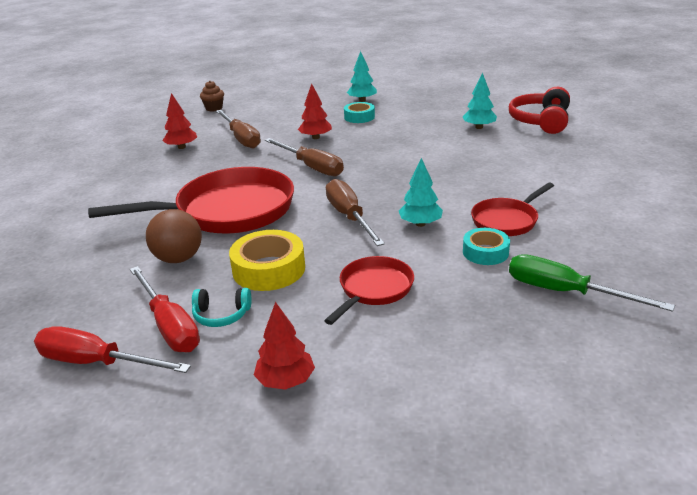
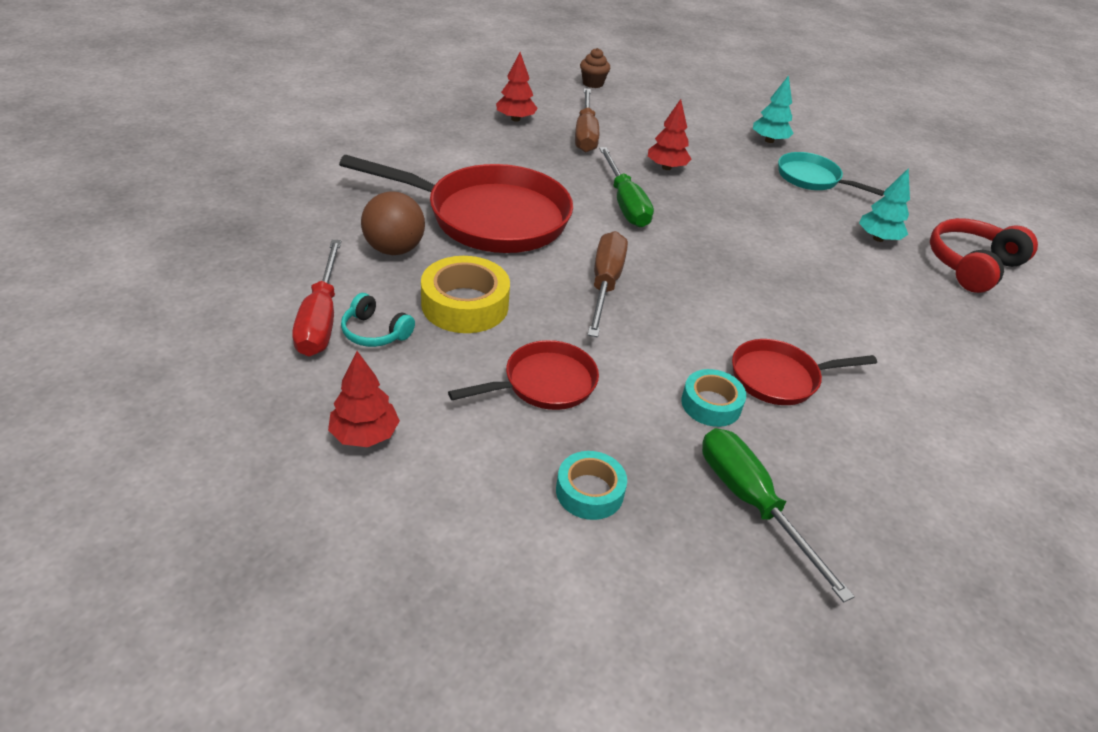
camera: 25 degrees right, 10 degrees up
red screwdriver [34,326,191,373] -> none
brown screwdriver [265,138,344,176] -> green screwdriver [599,147,654,227]
turquoise tape [344,102,375,123] -> turquoise tape moved to [556,451,627,520]
turquoise tree [399,158,443,227] -> none
none -> turquoise pan [778,152,885,196]

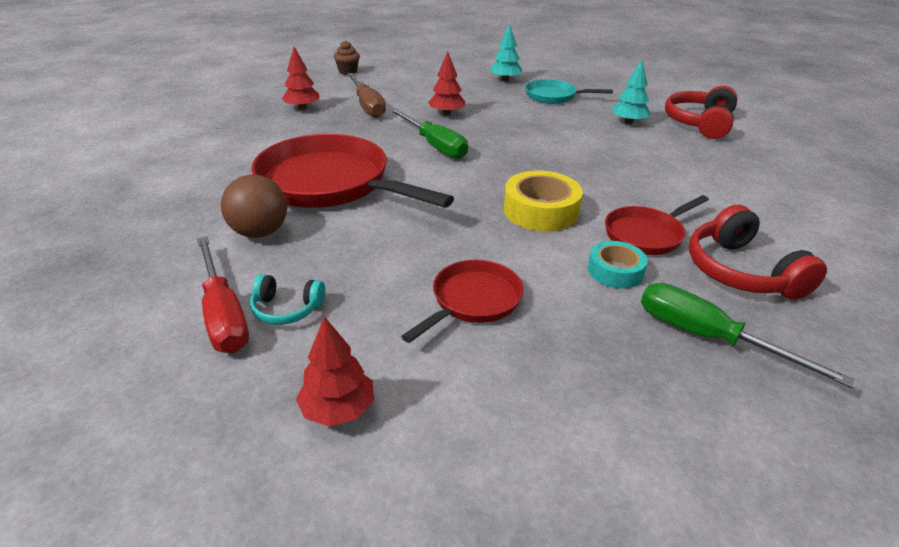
camera: 20 degrees left, 5 degrees down
red pan [339,155,573,253] -> red pan turned 135 degrees counterclockwise [251,134,454,208]
yellow tape [421,256,510,333] -> yellow tape moved to [503,171,583,232]
turquoise tape [556,451,627,520] -> none
brown screwdriver [587,231,628,337] -> none
none -> red headphones [689,205,827,300]

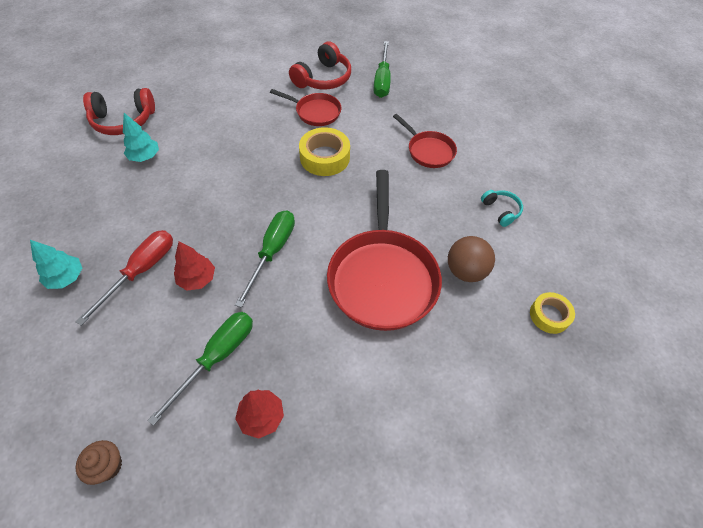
camera: 125 degrees left, 20 degrees up
red screwdriver [197,236,249,353] -> red screwdriver moved to [75,230,173,326]
red tree [296,316,374,427] -> none
brown screwdriver [347,73,386,118] -> green screwdriver [147,312,253,426]
red pan [401,260,524,343] -> red pan turned 135 degrees counterclockwise [393,114,457,168]
turquoise pan [525,79,613,104] -> none
turquoise tape [588,241,648,289] -> none
none -> yellow tape [530,292,575,334]

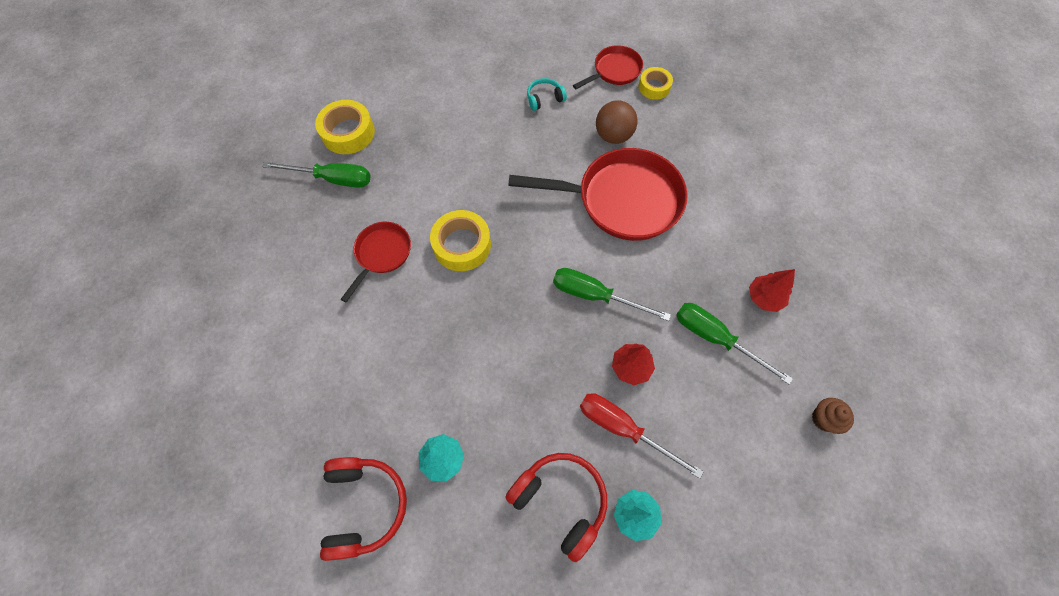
camera: 85 degrees left, 10 degrees up
red headphones [289,42,351,90] -> red headphones moved to [505,453,607,562]
red pan [393,114,457,168] -> red pan moved to [573,45,643,89]
none -> yellow tape [315,100,375,154]

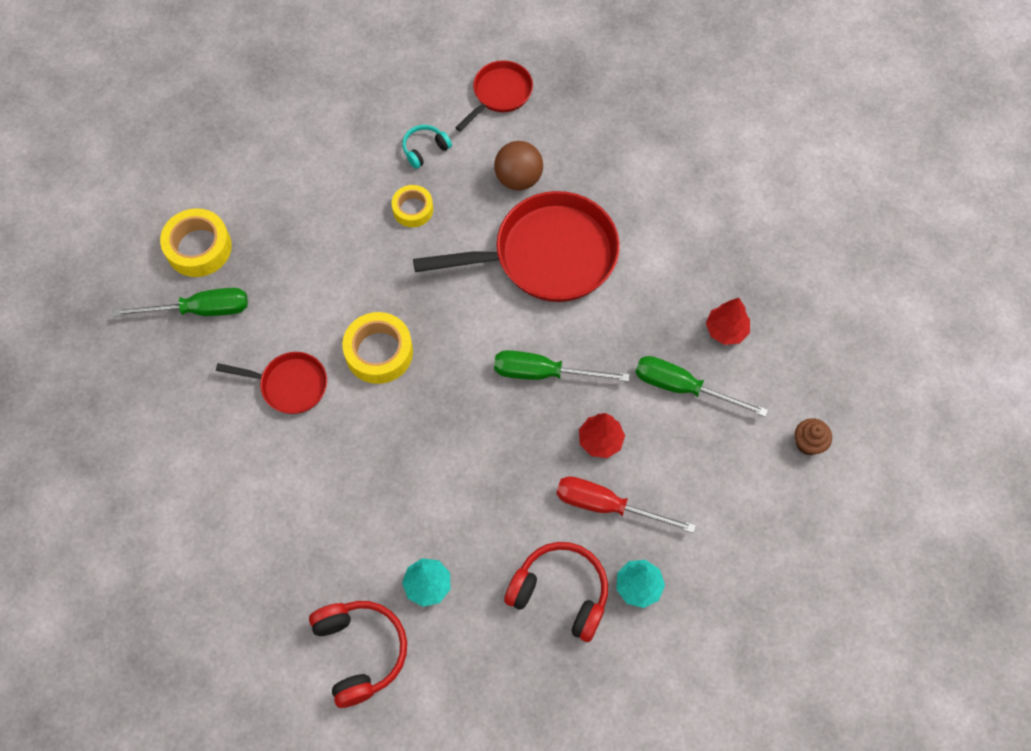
camera: 15 degrees left, 0 degrees up
red pan [341,222,411,302] -> red pan turned 90 degrees clockwise [216,352,327,414]
yellow tape [639,67,673,100] -> yellow tape moved to [392,185,433,227]

